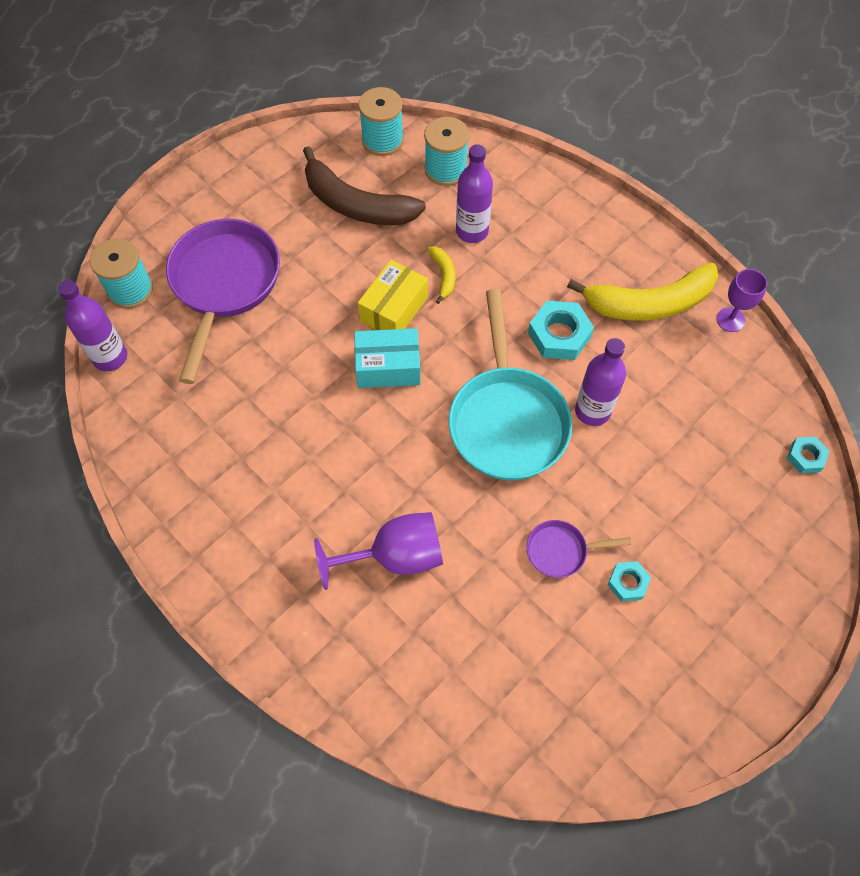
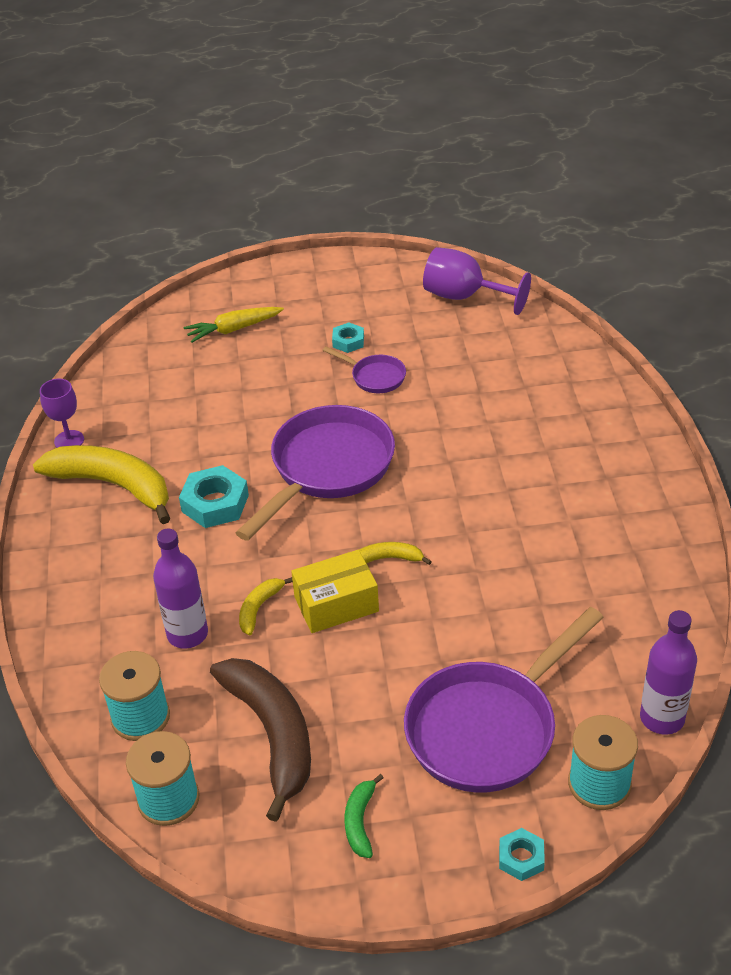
camera: 140 degrees left, 20 degrees down
purple goblet [314,512,443,590] -> purple goblet moved to [423,247,531,315]
turquoise box [354,328,420,388] -> yellow banana [359,542,432,565]
turquoise pan [449,289,572,480] -> purple pan [236,405,395,541]
purple bottle [575,338,626,426] -> none
turquoise nut [787,437,830,473] -> turquoise nut moved to [499,828,545,881]
none -> yellow carrot [184,307,284,343]
none -> green banana [344,774,384,858]

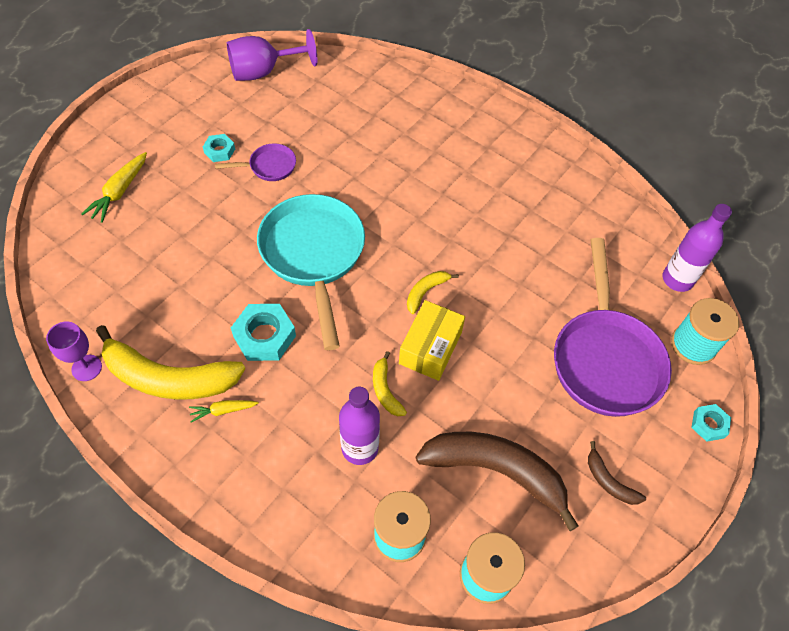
camera: 50 degrees left, 15 degrees up
yellow banana [33,445,170,524] -> yellow banana turned 150 degrees counterclockwise [96,325,245,400]
purple pan [236,405,395,541] -> turquoise pan [257,194,365,350]
green banana [344,774,384,858] -> brown banana [588,441,646,505]
none -> yellow carrot [189,400,259,422]

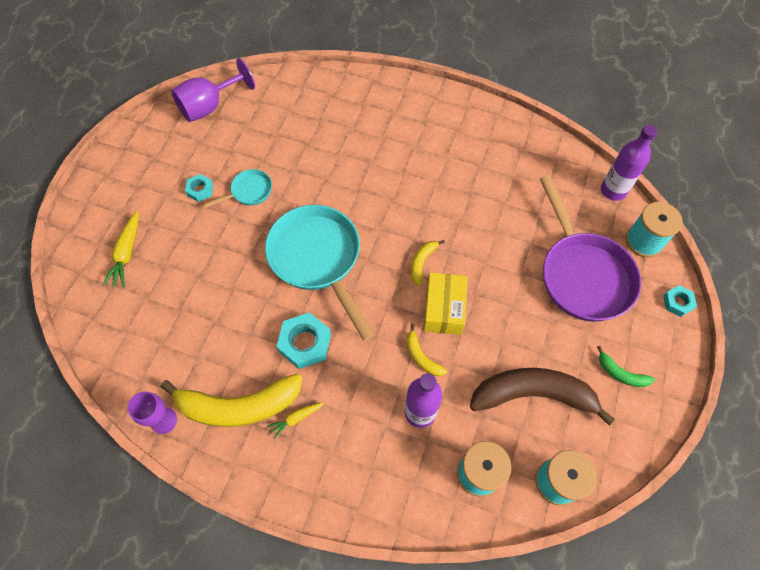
camera: 15 degrees left, 5 degrees up
purple pan [215,144,296,181] -> turquoise pan [203,169,272,208]
brown banana [588,441,646,505] -> green banana [597,346,655,387]

